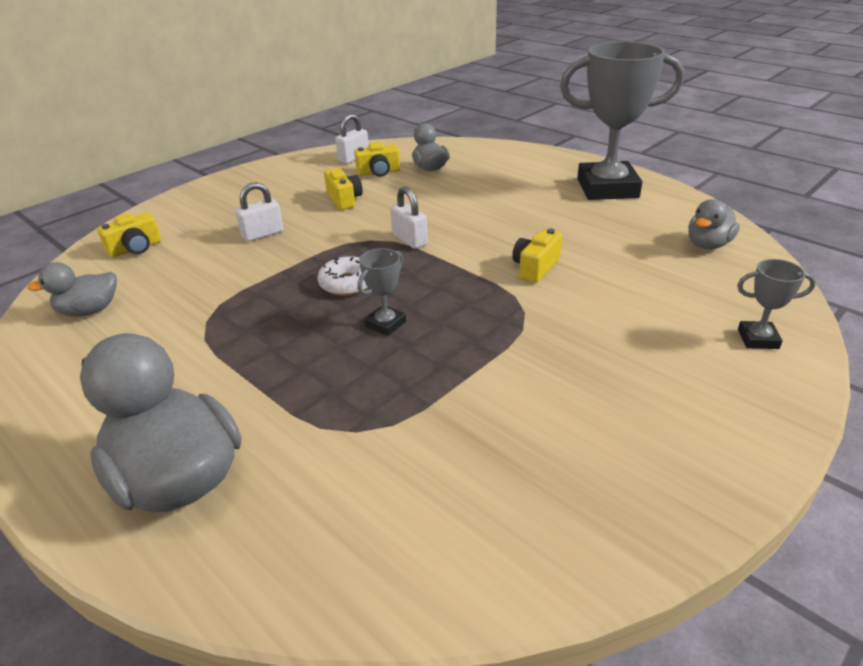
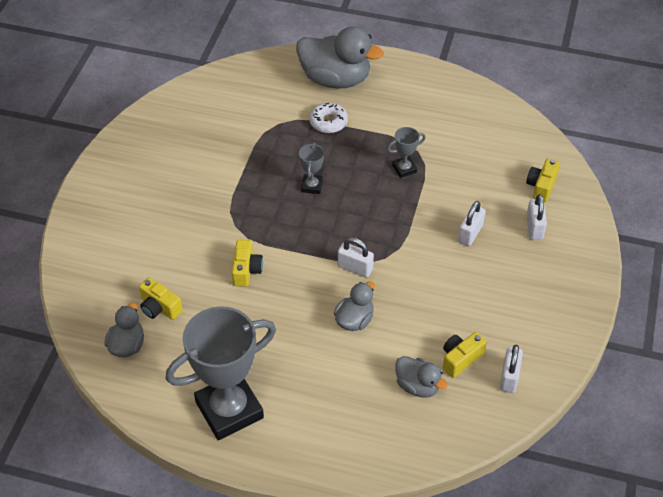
camera: 150 degrees right, 15 degrees up
grey duck [27,262,117,316] -> grey duck moved to [334,281,375,331]
white donut [317,256,368,296] -> white donut moved to [309,103,348,133]
yellow camera [324,168,363,210] -> yellow camera moved to [139,277,183,320]
grey trophy [737,259,816,349] -> grey trophy moved to [387,127,426,178]
none -> white padlock [526,194,547,240]

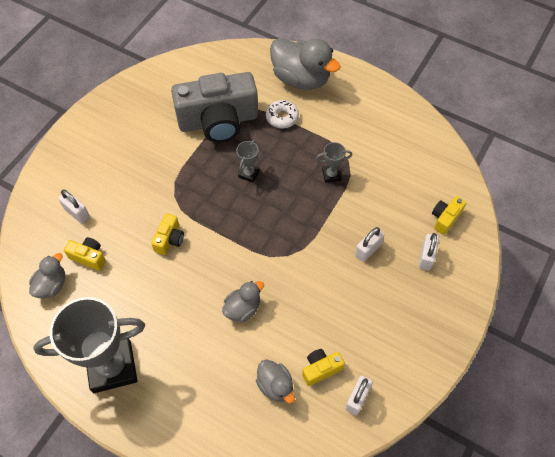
camera: 15 degrees right, 10 degrees up
yellow camera [139,277,183,320] -> yellow camera turned 150 degrees clockwise [64,237,106,271]
white padlock [338,237,374,277] -> white padlock moved to [58,190,90,224]
none -> grey camera [171,72,258,142]

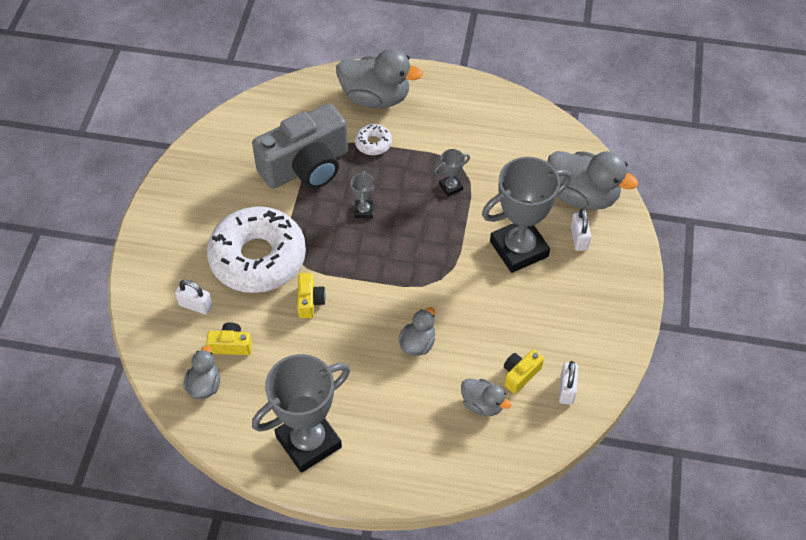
camera: 20 degrees left, 5 degrees down
white padlock [355,227,384,262] -> grey trophy [482,157,571,273]
yellow camera [432,196,466,235] -> grey duck [547,151,638,210]
none -> white donut [207,206,306,293]

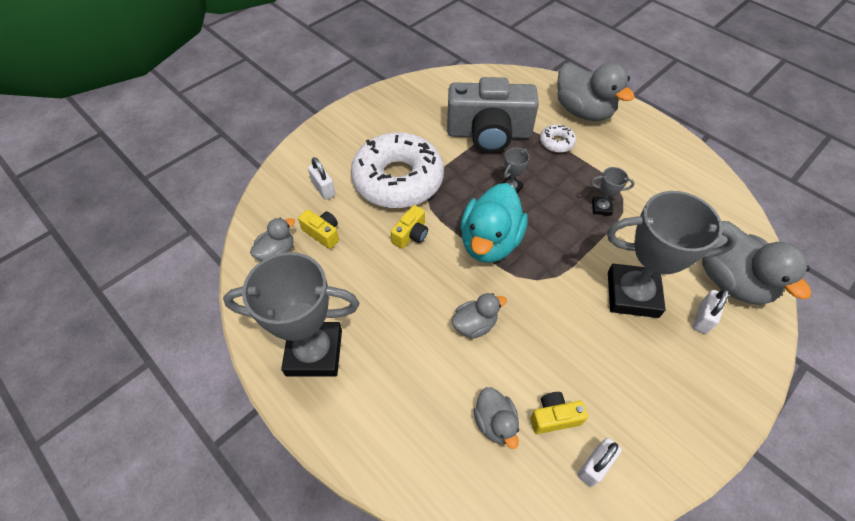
camera: 35 degrees right, 0 degrees up
none -> turquoise duck [460,183,528,263]

